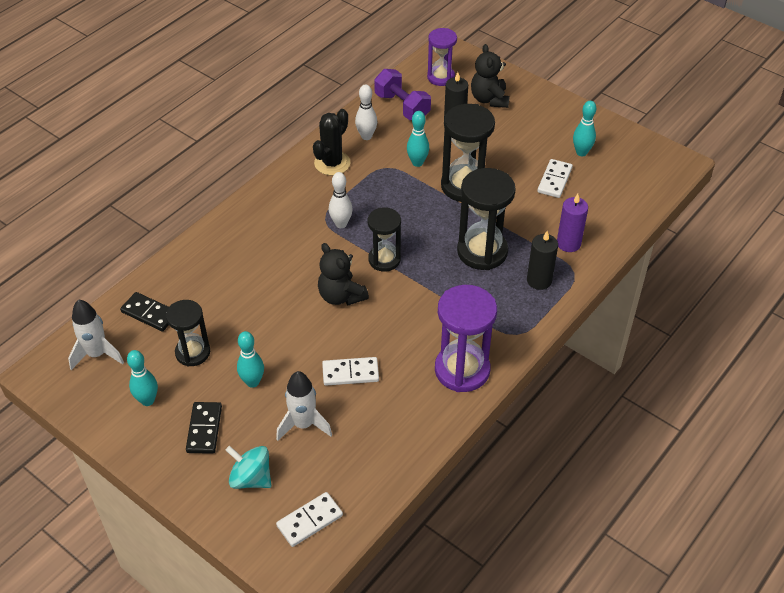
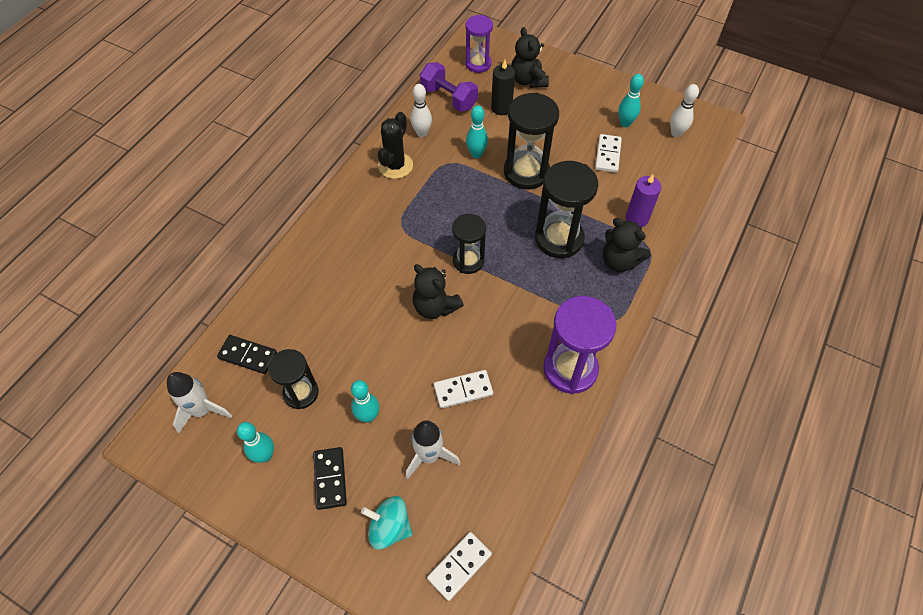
camera: 10 degrees left, 10 degrees up
white bowling pin [329,172,353,228] -> white bowling pin moved to [670,84,699,138]
black candle [527,231,558,290] -> black teddy bear [603,218,651,272]

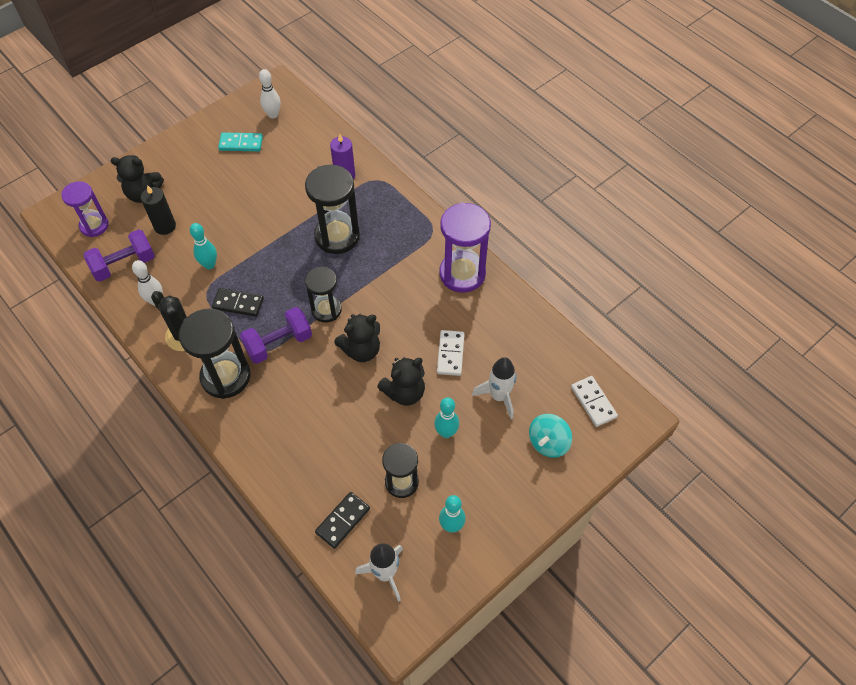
camera: 70 degrees left, 0 degrees up
black domino [313,447,347,510] -> black domino moved to [212,288,264,317]
black hourglass [504,93,559,190] -> black hourglass moved to [179,308,250,399]
white domino [595,134,622,173] -> none
black teddy bear [603,218,651,272] -> black teddy bear moved to [377,357,425,406]
turquoise bowling pin [618,74,644,127] -> turquoise domino [218,132,263,151]
none -> purple dumbbell [240,307,312,364]

